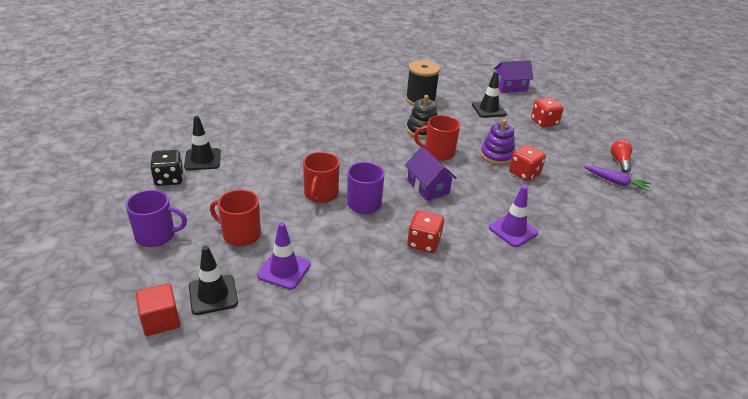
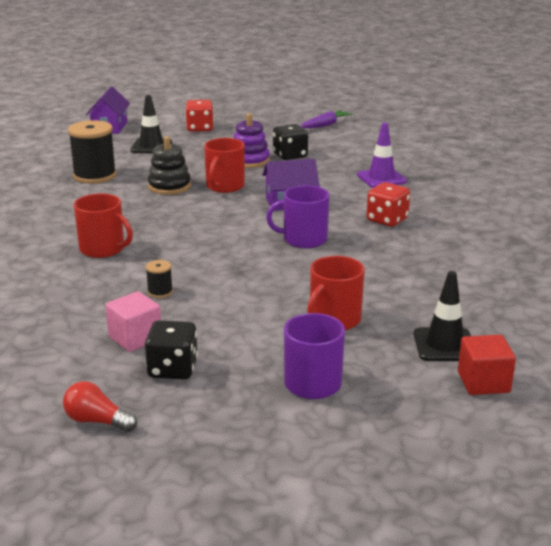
camera: 70 degrees left, 10 degrees down
black traffic cone [184,116,221,170] -> pink cube [105,291,161,352]
purple traffic cone [257,222,311,290] -> none
red mug [303,152,340,203] -> red mug moved to [74,193,133,258]
red dice [509,145,546,181] -> black dice [273,124,308,160]
red light bulb [611,140,632,173] -> red light bulb moved to [63,381,137,432]
none -> black spool [146,260,173,298]

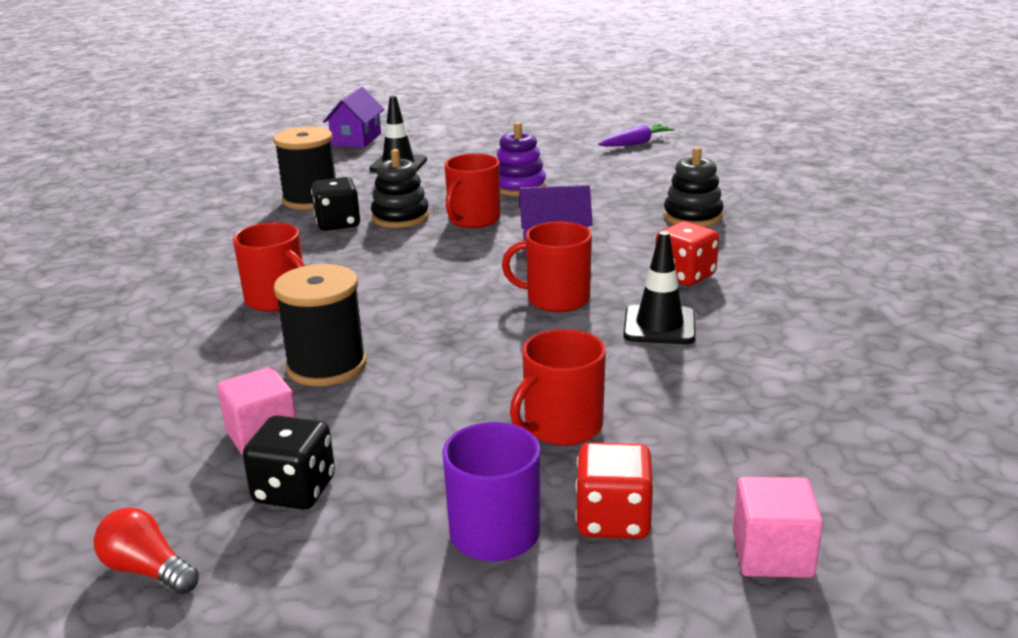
camera: 10 degrees right, 0 degrees up
black spool [146,260,173,298] -> black spool [273,264,367,386], size x2.20
red dice [185,100,214,132] -> red dice moved to [575,442,654,539]
purple mug [266,185,329,248] -> red mug [502,221,592,312]
black dice [273,124,308,160] -> black dice moved to [311,177,361,231]
purple traffic cone [357,123,407,188] -> black stacking toy [663,147,724,227]
black traffic cone [414,271,471,361] -> black traffic cone moved to [623,231,696,344]
red cube [458,335,516,395] -> pink cube [732,477,823,578]

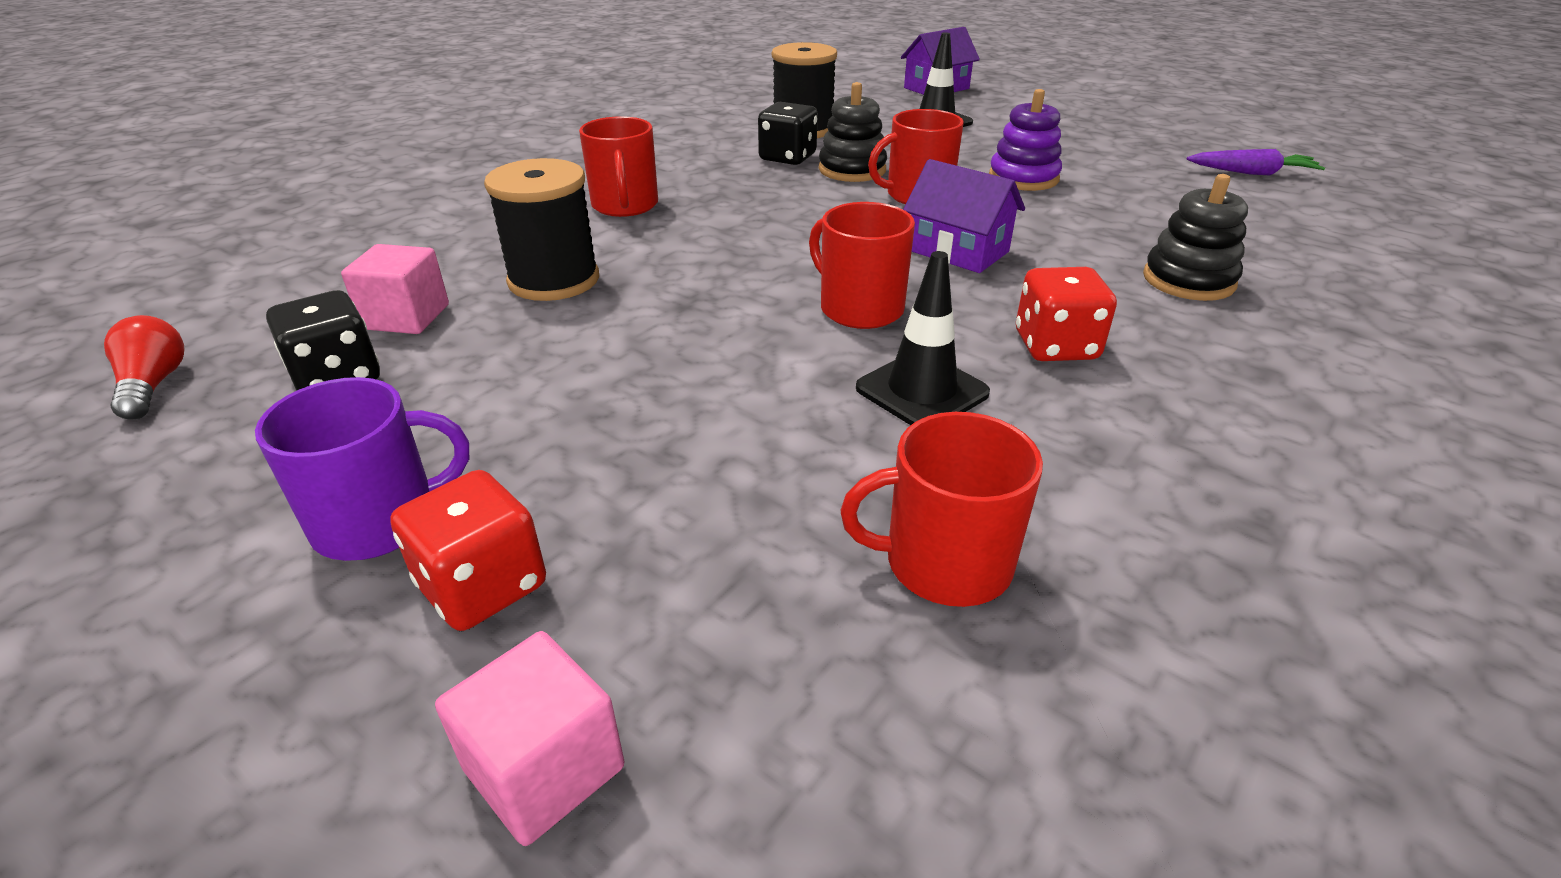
camera: 40 degrees right, 10 degrees up
red mug [510,329,606,445] -> red mug moved to [840,412,1043,607]

